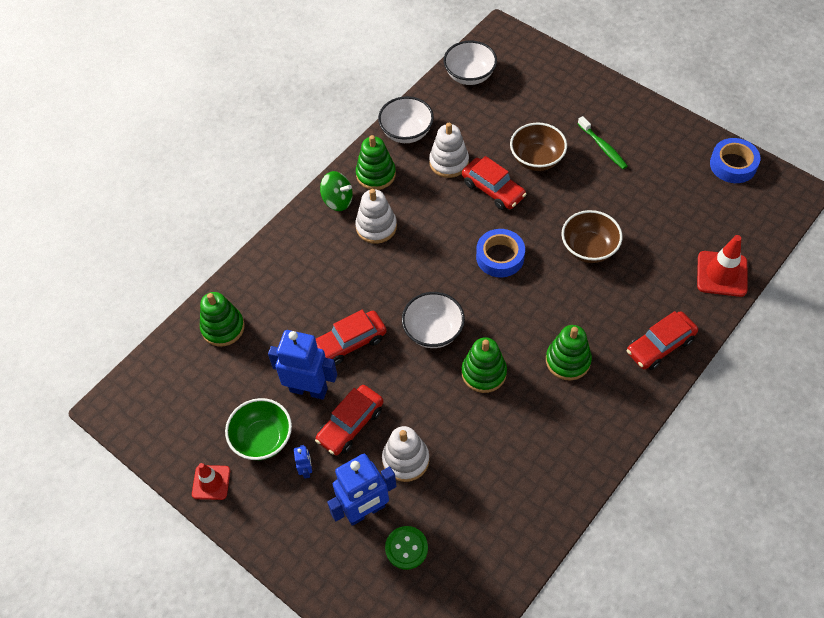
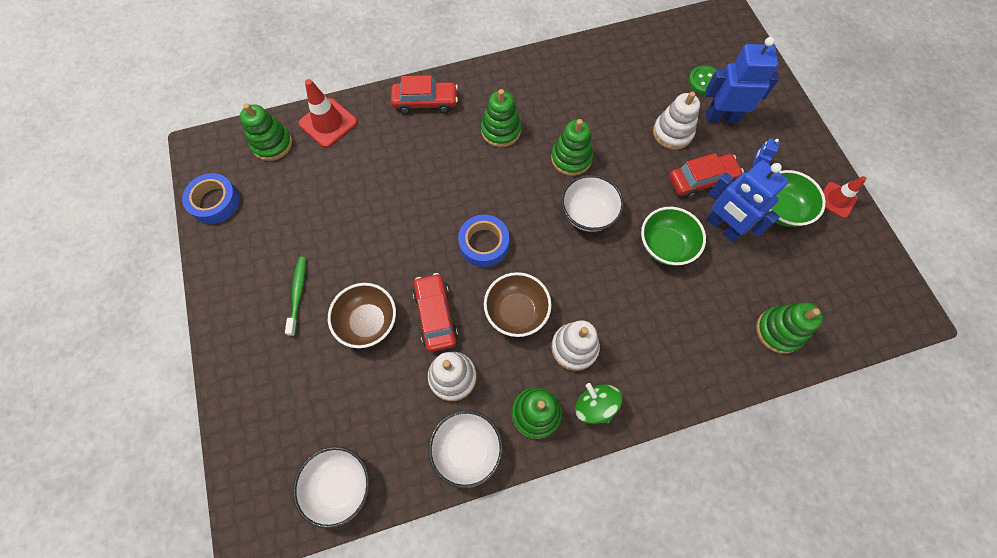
camera: 150 degrees left, 10 degrees up
red car [316,310,387,365] -> green bowl [641,207,706,266]
brown bowl [561,210,623,263] -> brown bowl moved to [484,272,552,337]
none -> green stacking toy [240,103,292,161]

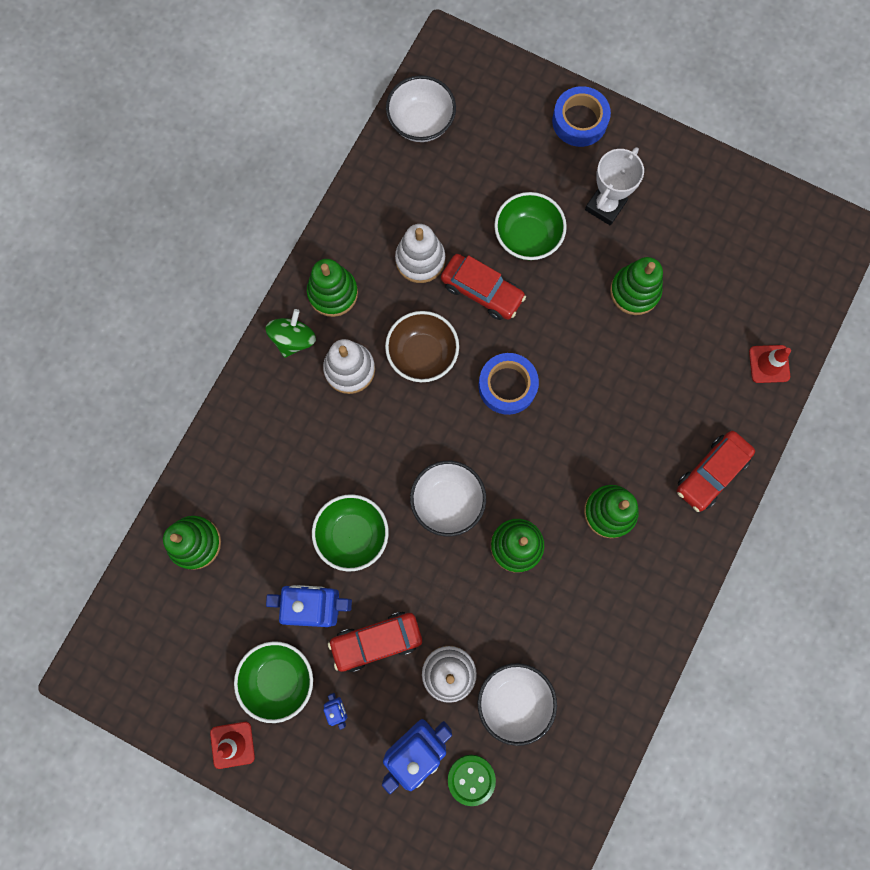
camera: 135 degrees right, 10 degrees up
blue tape [182,173,240,224] -> blue tape moved to [552,86,611,147]
green stacking toy [240,103,292,161] -> green stacking toy moved to [610,257,663,315]
green toothbrush [285,257,306,336] -> white trophy [585,147,644,226]
red traffic cone [298,79,357,148] -> red traffic cone [749,345,791,383], size x0.66
brown bowl [328,283,396,348] -> green bowl [494,192,567,260]
white bowl [428,410,503,488] -> white bowl moved to [478,663,557,746]
green spinning top [575,383,622,424] -> green spinning top turned 75 degrees counterclockwise [265,309,316,358]
red car [669,153,744,199] -> red car turned 45 degrees clockwise [328,612,422,672]

